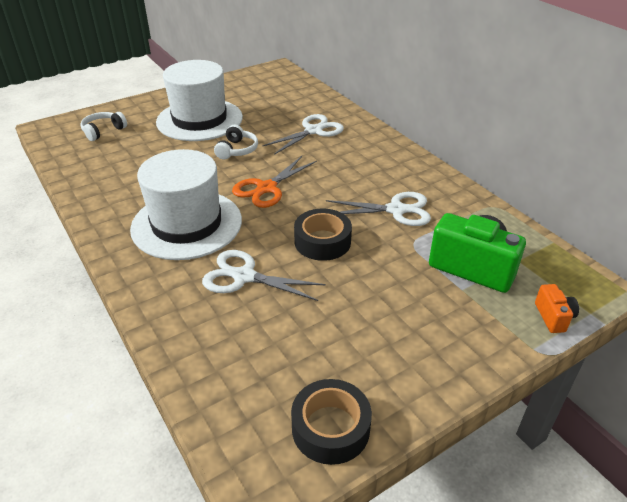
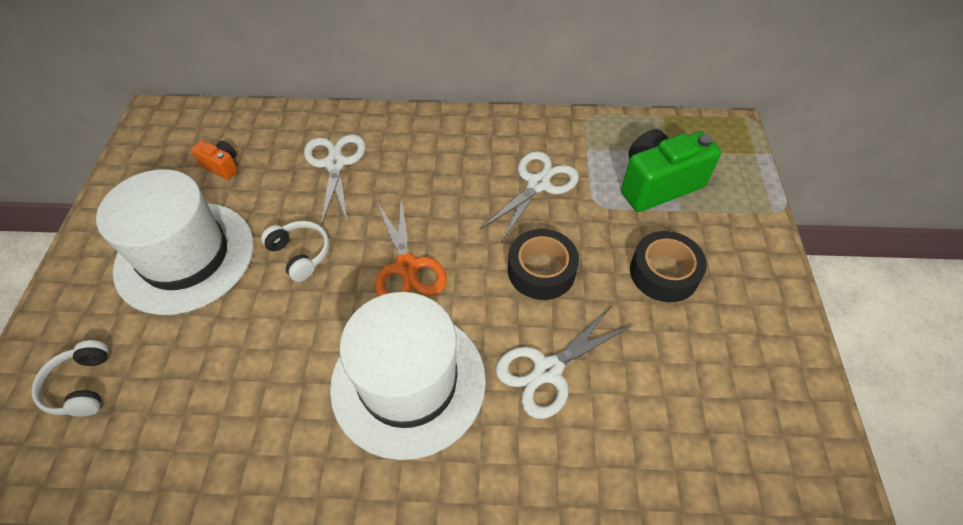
camera: 55 degrees left, 15 degrees up
black tape [291,379,372,465] -> black tape moved to [630,231,707,302]
orange camera [535,284,579,333] -> orange camera moved to [191,141,238,180]

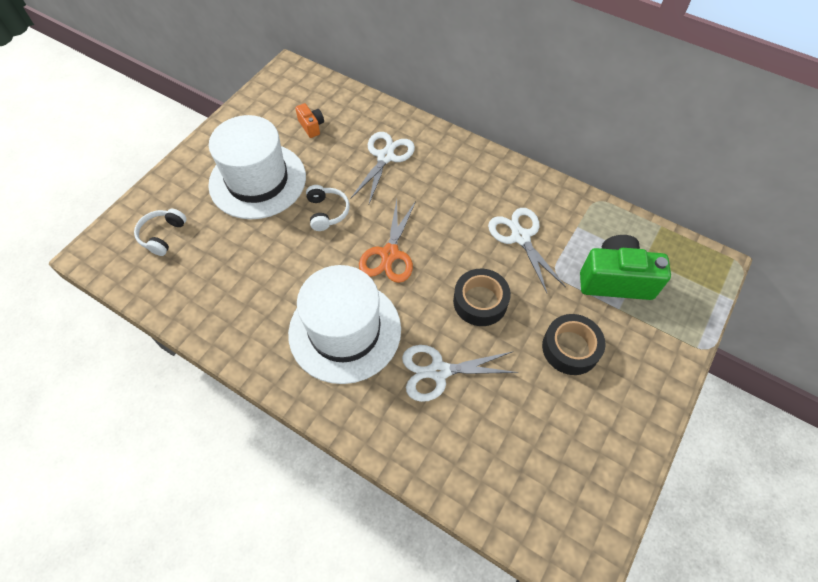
camera: 30 degrees right, 5 degrees up
white scissors [480,151,579,243] -> white scissors turned 90 degrees counterclockwise [488,208,566,293]

